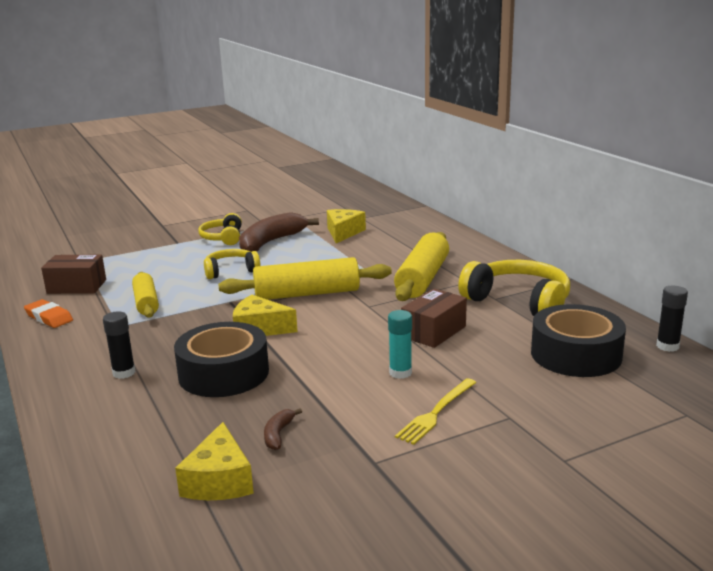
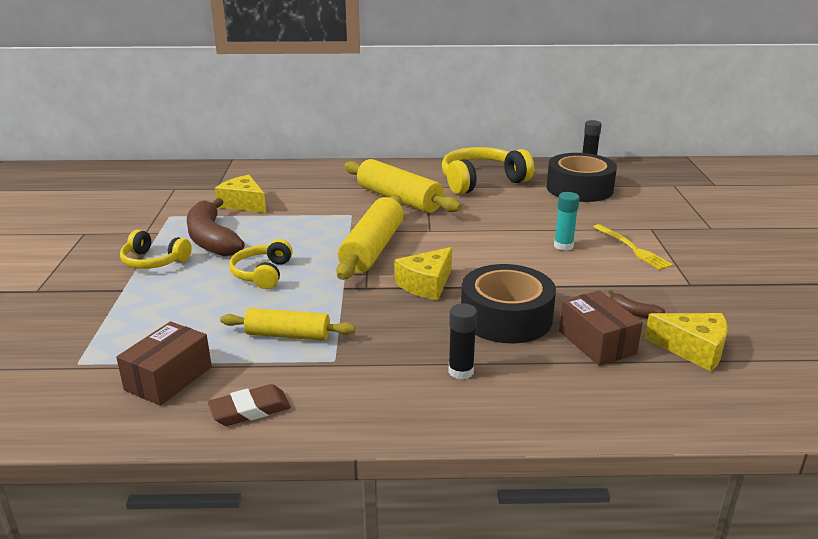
camera: 65 degrees left, 5 degrees up
orange eraser [24,299,73,328] -> brown eraser [208,384,291,426]
brown box [401,288,467,348] -> brown box moved to [559,290,643,366]

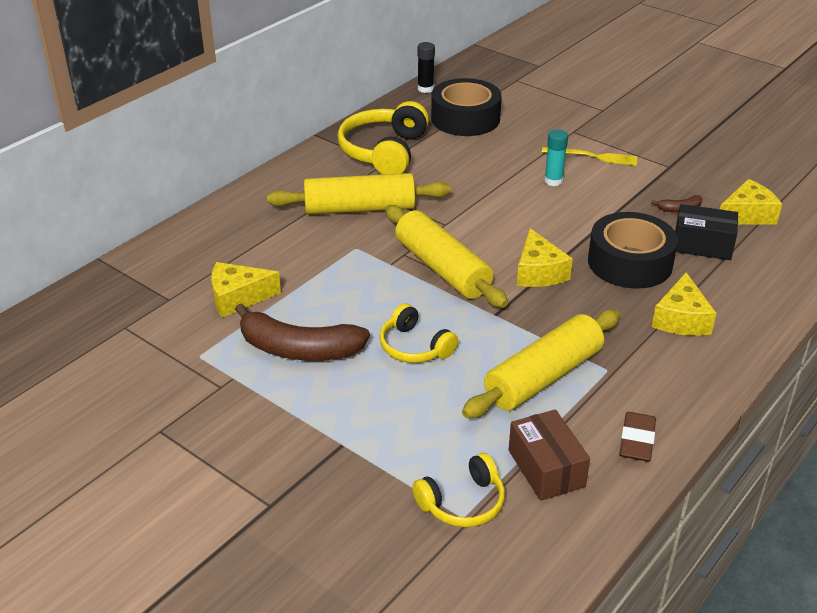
camera: 50 degrees left, 10 degrees up
yellow headphones [120,230,192,269] -> yellow headphones moved to [413,453,505,527]
yellow rolling pin [220,308,355,341] -> yellow rolling pin [462,309,620,418], size x1.61
black glue stick [448,303,477,380] -> yellow cheese [652,272,716,336]
brown box [559,290,643,366] -> black box [675,204,738,260]

